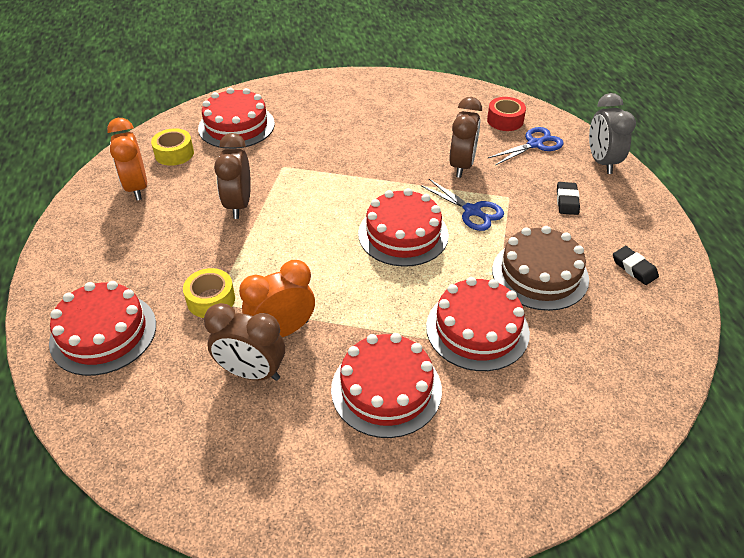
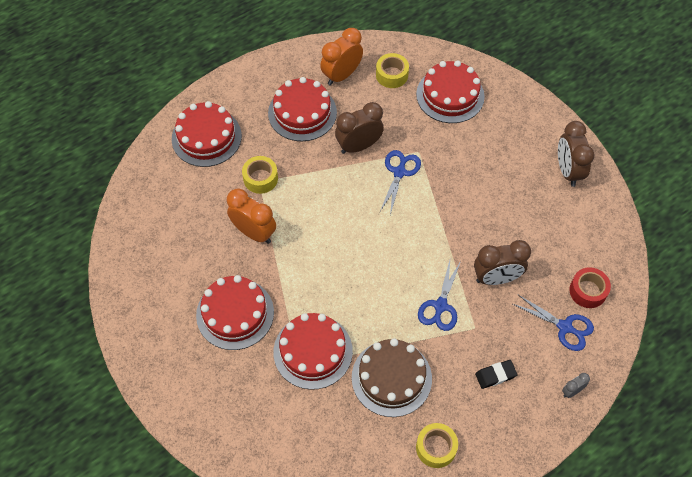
camera: 65 degrees right, 15 degrees up
brown clock [204,303,285,381] -> brown clock moved to [558,121,594,187]
red cake [358,188,449,267] -> red cake moved to [268,77,337,141]
grey clock [589,93,636,174] -> grey clock [562,373,590,398], size x0.48
black eraser [613,246,659,285] -> yellow tape [416,423,458,468]
none -> blue scissors [380,150,421,215]

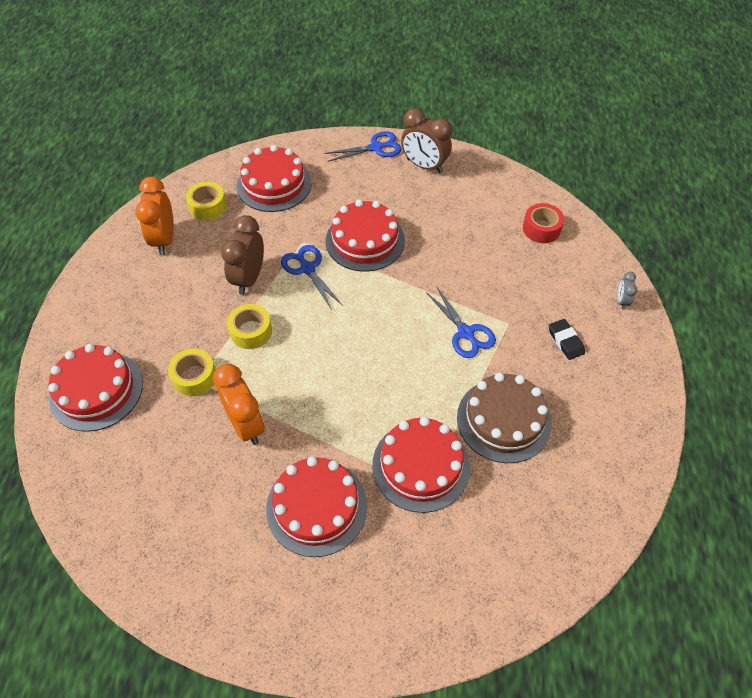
camera: 50 degrees left, 5 degrees down
orange clock [227,189,276,244] -> orange clock turned 75 degrees clockwise [213,364,265,445]
red cake [268,77,337,141] -> red cake moved to [325,200,405,272]
yellow tape [416,423,458,468] -> yellow tape moved to [227,304,272,349]
brown clock [474,240,531,285] -> none
black eraser [475,360,518,389] -> black eraser turned 45 degrees counterclockwise [549,319,585,360]
blue scissors [513,295,594,351] -> blue scissors moved to [325,131,402,162]

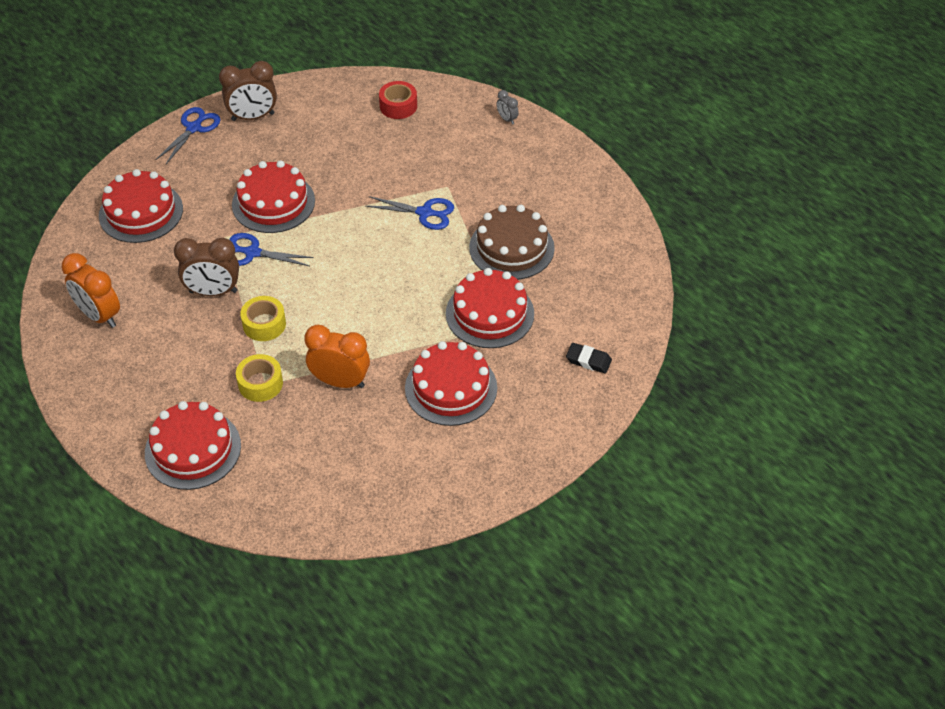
camera: 45 degrees left, 5 degrees down
yellow tape [186,182,227,220] -> none
brown clock [221,215,264,295] -> brown clock turned 60 degrees counterclockwise [174,238,239,296]
black eraser [549,319,585,360] -> black eraser moved to [566,343,612,374]

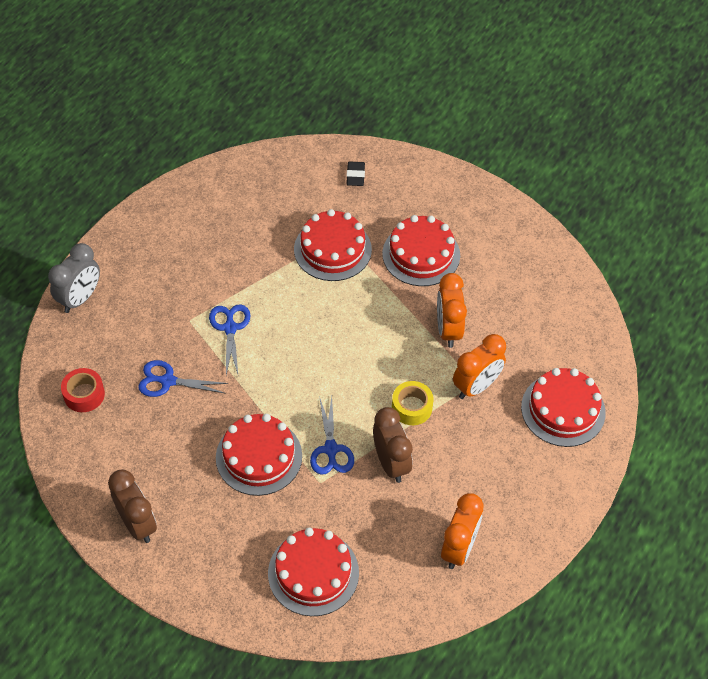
camera: 110 degrees left, 5 degrees up
blue scissors [155,107,221,164] -> blue scissors moved to [138,360,229,397]
yellow tape [236,354,283,402] -> orange clock [453,334,506,399]
brown cake [469,205,555,280] -> none
grey clock [497,90,519,125] -> grey clock [48,243,100,313], size x2.07

